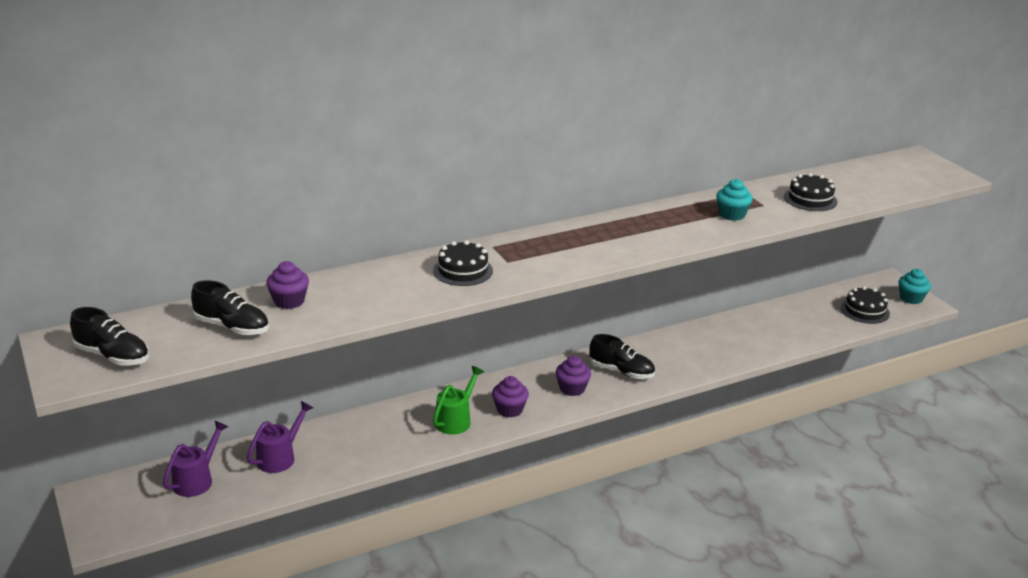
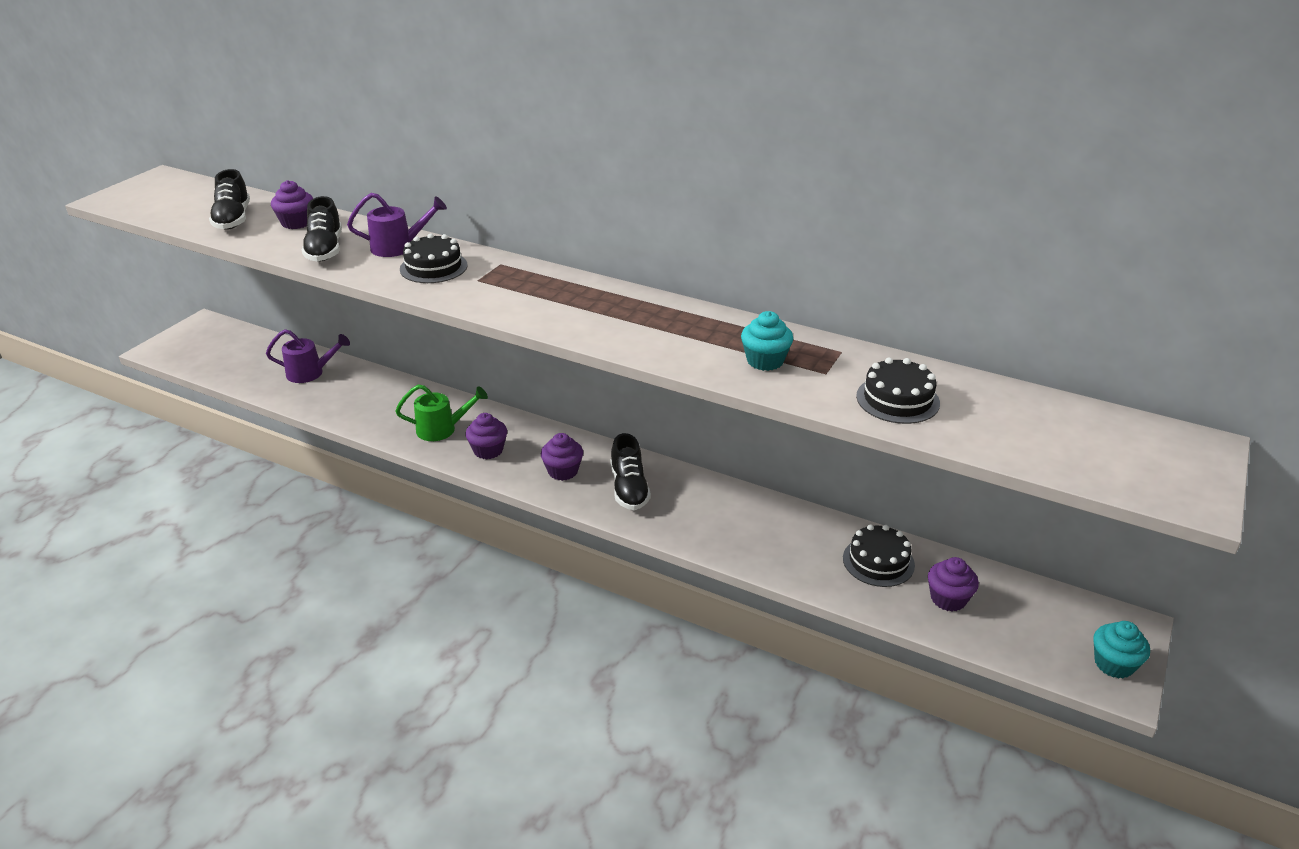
camera: 55 degrees right, 5 degrees up
black shoe [70,307,149,366] -> black shoe moved to [302,196,342,261]
purple watering can [163,421,228,497] -> purple watering can moved to [347,193,447,257]
black cake [841,286,890,324] -> black cake moved to [843,524,915,587]
none -> purple cupcake [928,557,979,611]

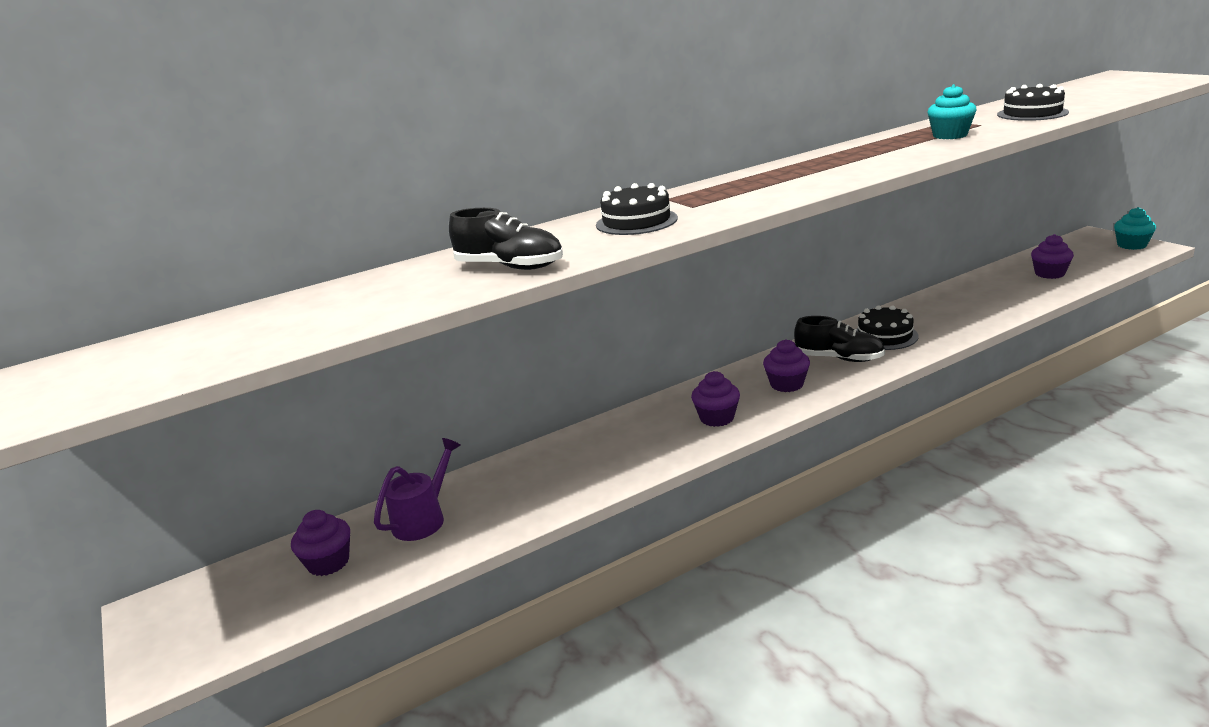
camera: 55 degrees left, 10 degrees down
black shoe [209,169,250,230] -> none
purple cupcake [271,180,313,229] -> purple cupcake moved to [291,510,350,576]
purple watering can [347,193,447,257] -> none
green watering can [395,384,488,441] -> none
black cake [843,524,915,587] -> black cake moved to [857,305,919,350]

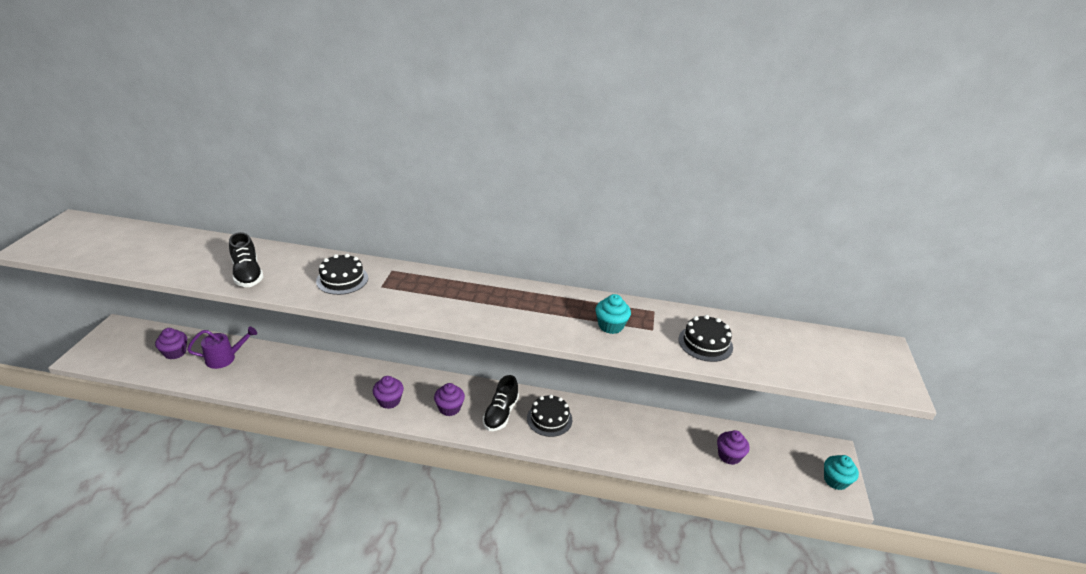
camera: 35 degrees right, 10 degrees up
black shoe [794,316,885,362] -> black shoe turned 45 degrees clockwise [483,375,519,431]

